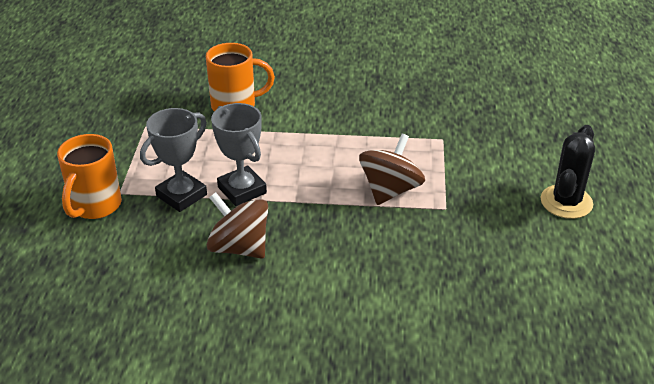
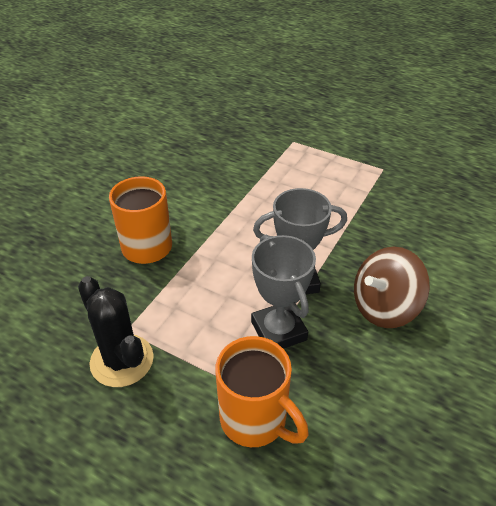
camera: 65 degrees left, 5 degrees up
brown spinning top [359,134,425,205] -> none
black cactus [540,125,595,219] -> black cactus moved to [78,276,154,387]

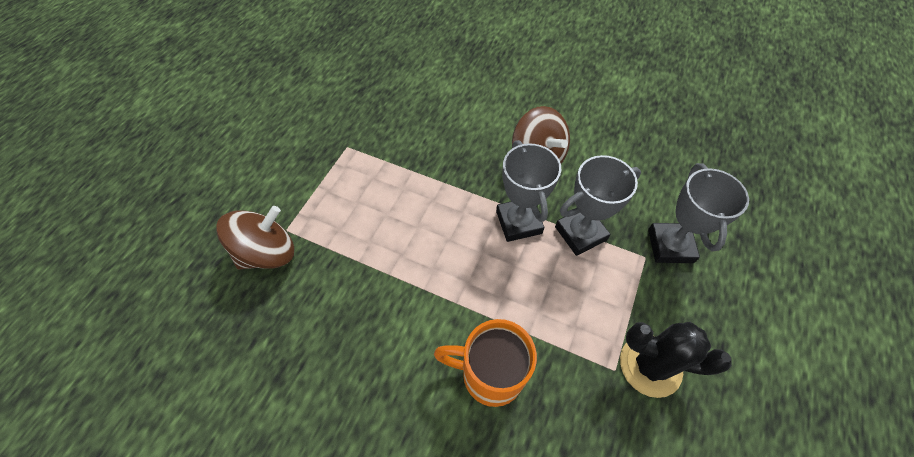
camera: 95 degrees left, 15 degrees up
black cactus [78,276,154,387] -> black cactus turned 60 degrees clockwise [620,322,732,398]
orange mug [215,336,309,447] -> grey trophy [648,163,749,263]
none -> brown spinning top [216,206,294,269]

